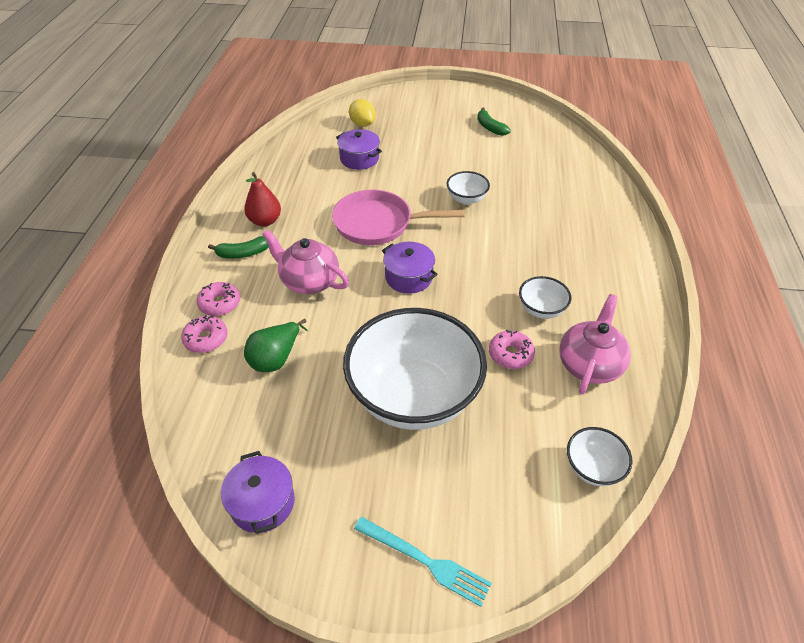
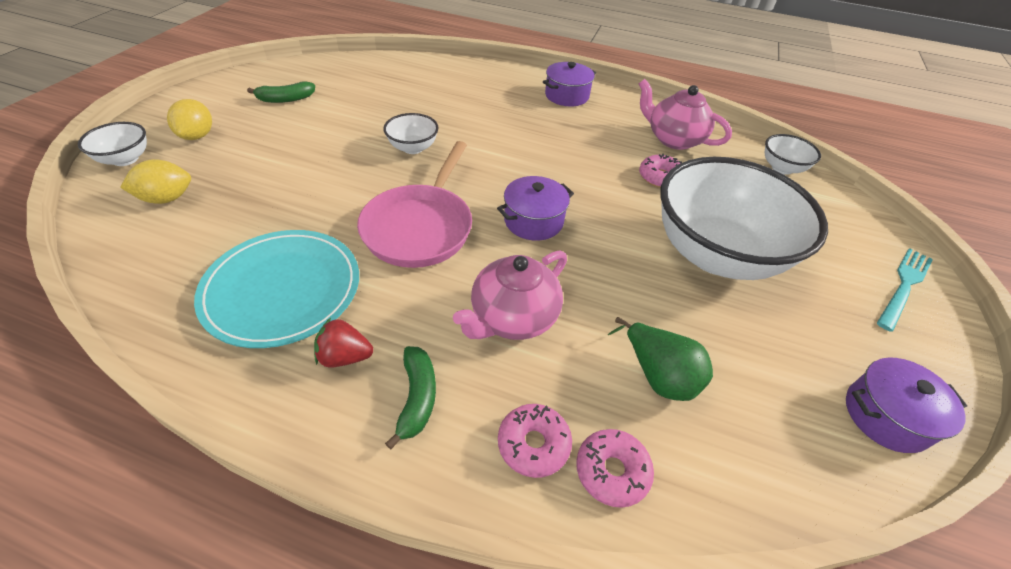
camera: 80 degrees left, 0 degrees up
red pear [244,172,281,227] -> red strawberry [314,318,373,367]
purple pot [336,129,382,170] -> purple pot moved to [543,62,596,106]
white bowl [519,276,571,319] -> white bowl moved to [78,122,147,166]
none -> yellow lemon [167,99,212,140]
none -> turquoise plate [194,230,359,348]

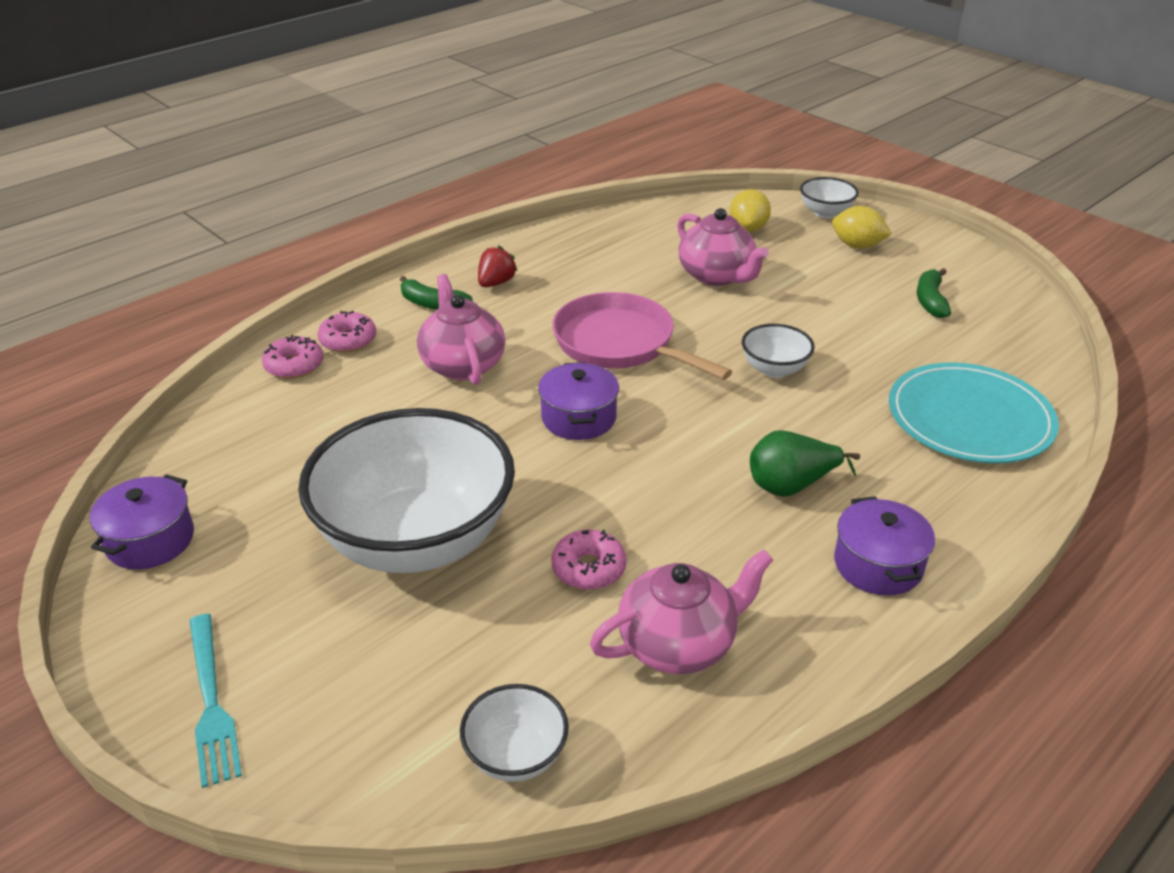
camera: 120 degrees right, 10 degrees down
turquoise plate [194,230,359,348] -> turquoise plate moved to [889,362,1059,463]
green pear [608,317,713,401] -> green pear moved to [750,430,860,497]
none -> pink teapot [677,208,769,286]

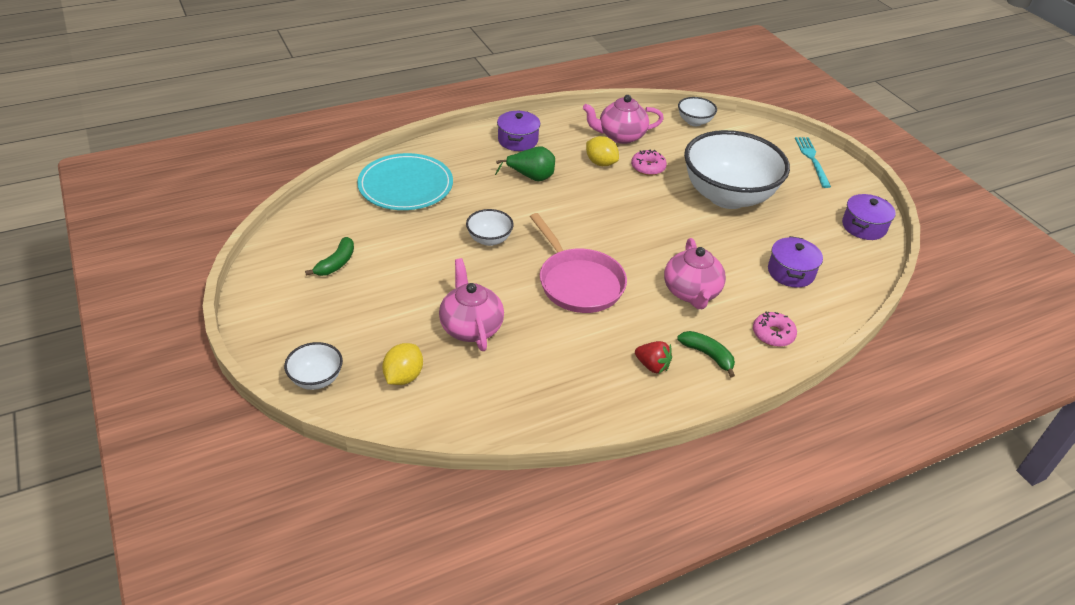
camera: 165 degrees left, 5 degrees up
pink donut [262,335,323,379] -> none
red strawberry [478,245,518,287] -> red strawberry turned 105 degrees counterclockwise [635,341,672,373]
purple pot [538,362,619,440] -> purple pot moved to [768,236,823,287]
yellow lemon [832,206,892,248] -> yellow lemon moved to [586,136,619,166]

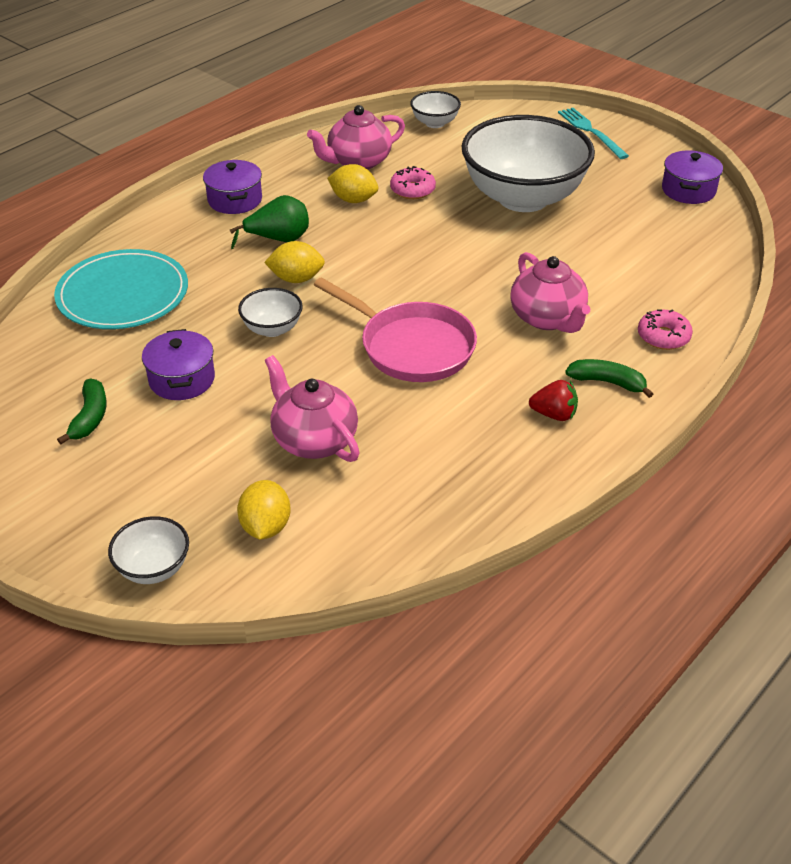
camera: 20 degrees left, 0 degrees up
purple pot [768,236,823,287] -> purple pot moved to [142,329,215,400]
none -> yellow lemon [264,241,325,283]

